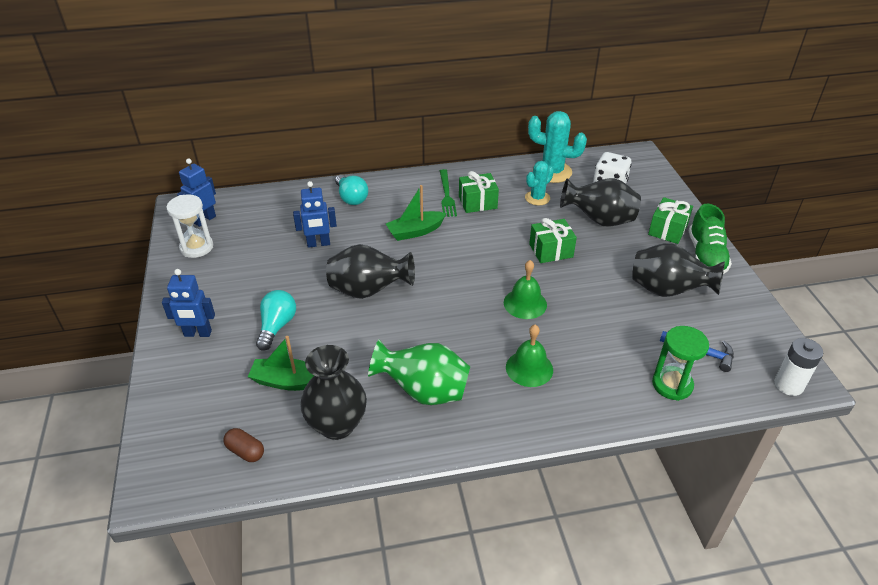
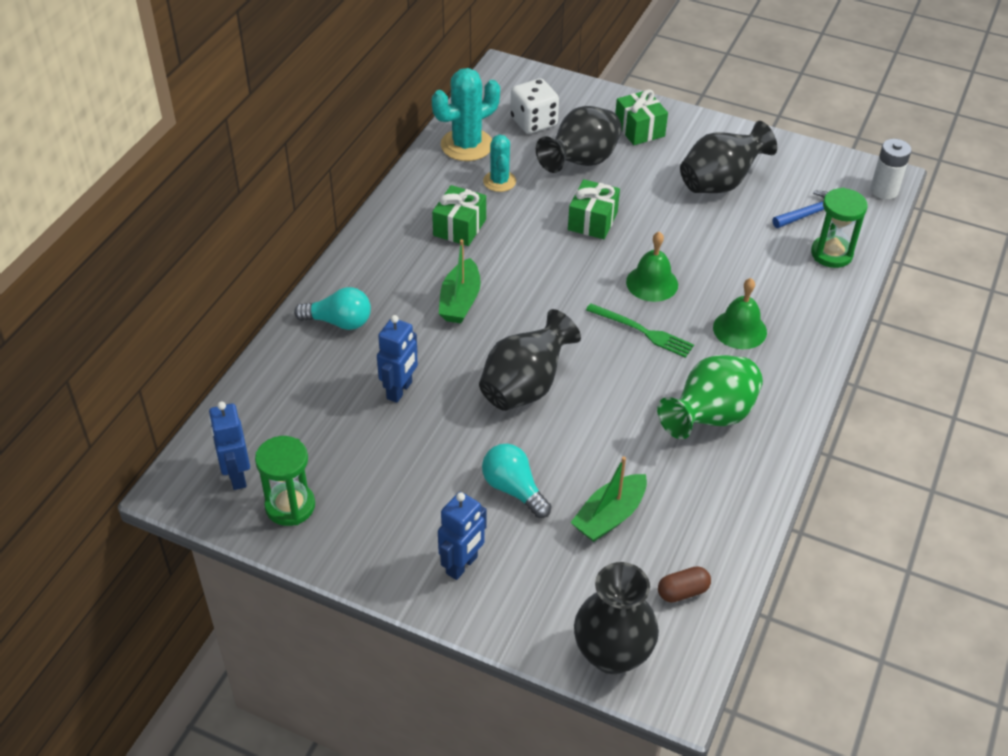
camera: 55 degrees left, 5 degrees up
white hourglass [166,194,213,258] -> green hourglass [255,436,315,526]
black vase [300,345,367,440] -> black vase moved to [574,562,659,674]
green fork [440,169,457,217] -> green fork moved to [586,303,694,358]
green shoe [688,204,732,274] -> none

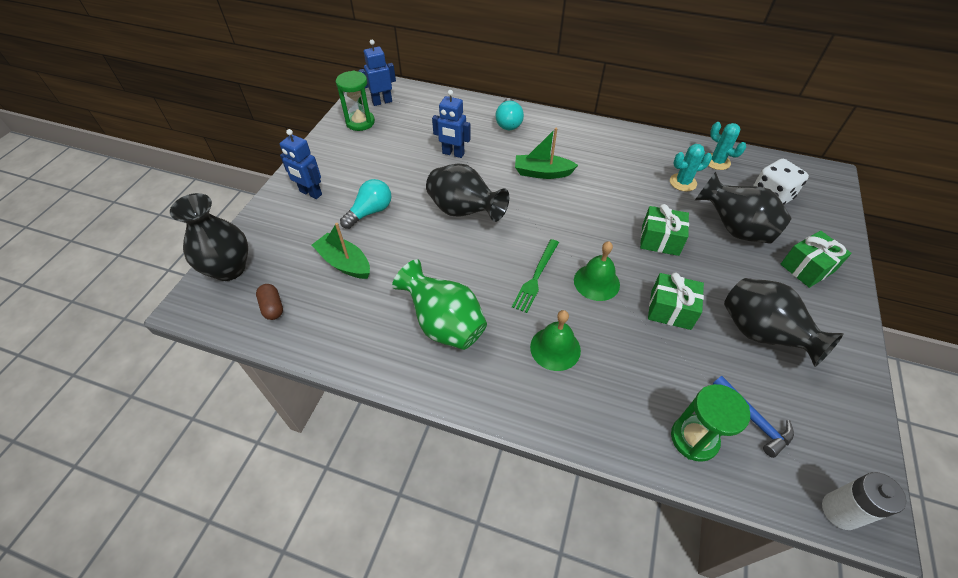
camera: 85 degrees right, 5 degrees up
turquoise cactus [432,68,500,161] -> turquoise cactus [708,122,746,170], size x0.61
green gift [432,185,486,246] -> green gift moved to [648,272,704,330]

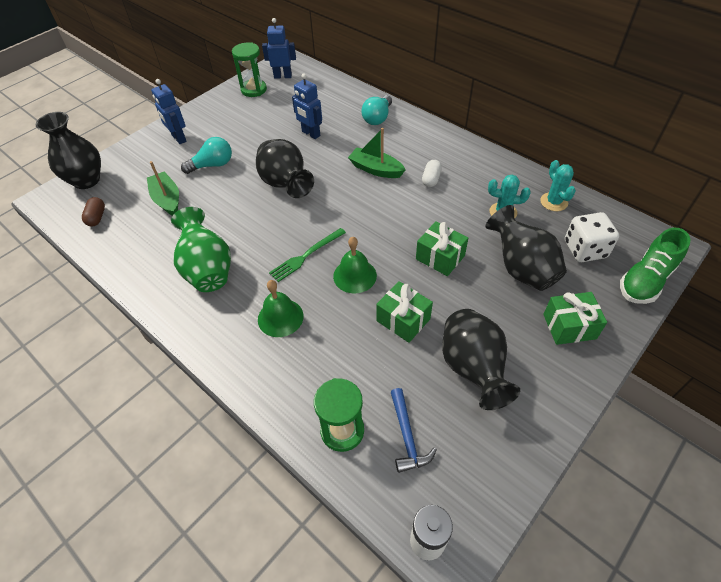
camera: 25 degrees right, 0 degrees up
none -> white capsule [422,160,442,187]
none -> green shoe [620,228,690,304]

